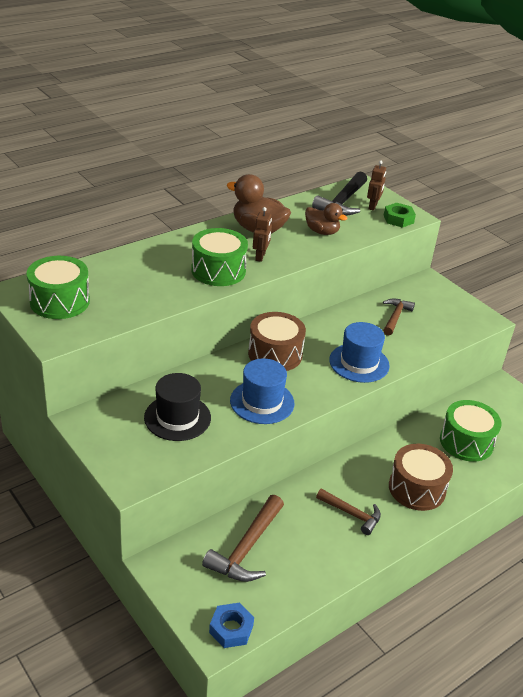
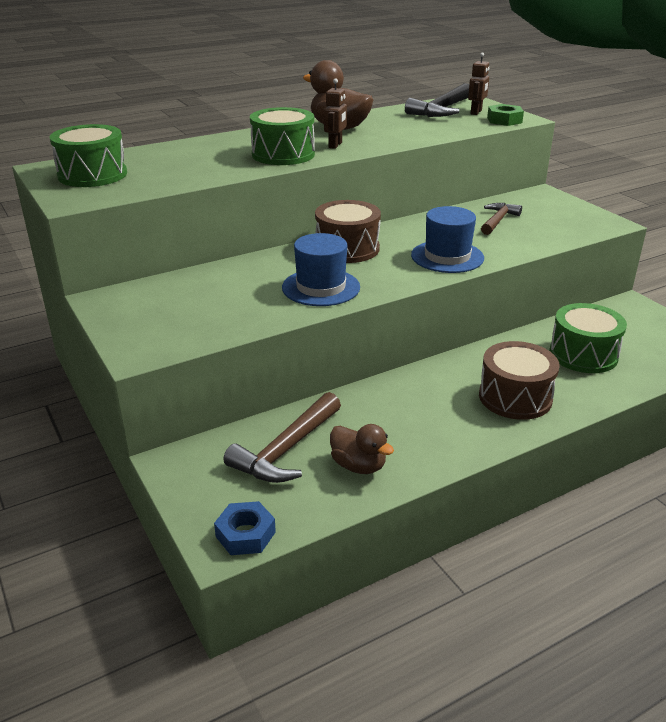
camera: 10 degrees right, 5 degrees down
black hat [144,373,211,441] -> none
brown duck [305,203,347,235] -> brown duck moved to [330,424,394,474]
brown hammer [316,488,381,535] -> none

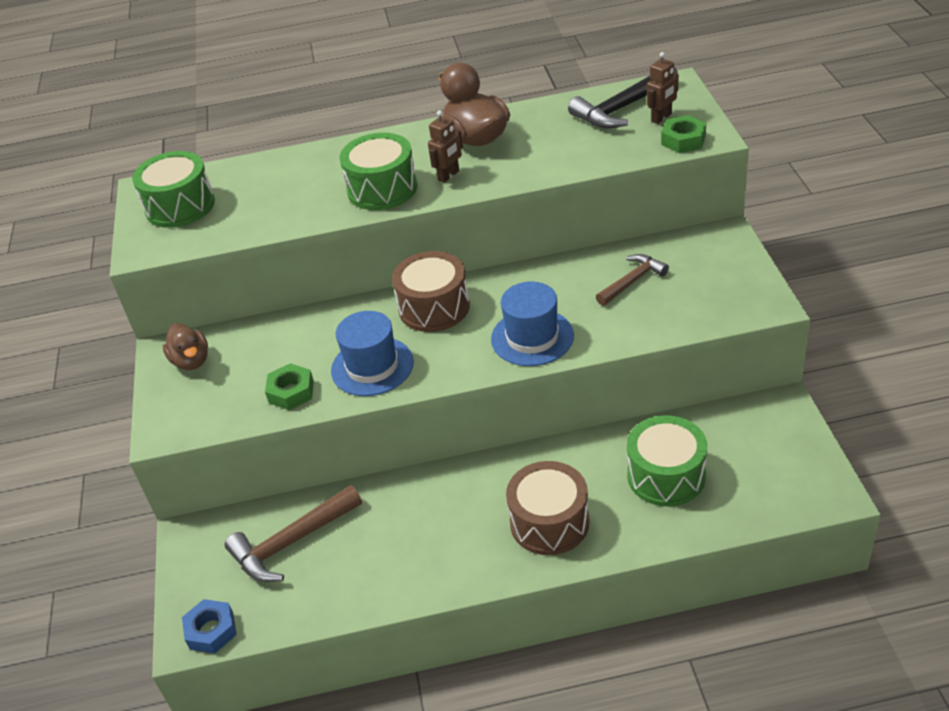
camera: 25 degrees right, 10 degrees up
brown duck [330,424,394,474] -> brown duck moved to [163,323,208,370]
none -> green nut [265,363,314,410]

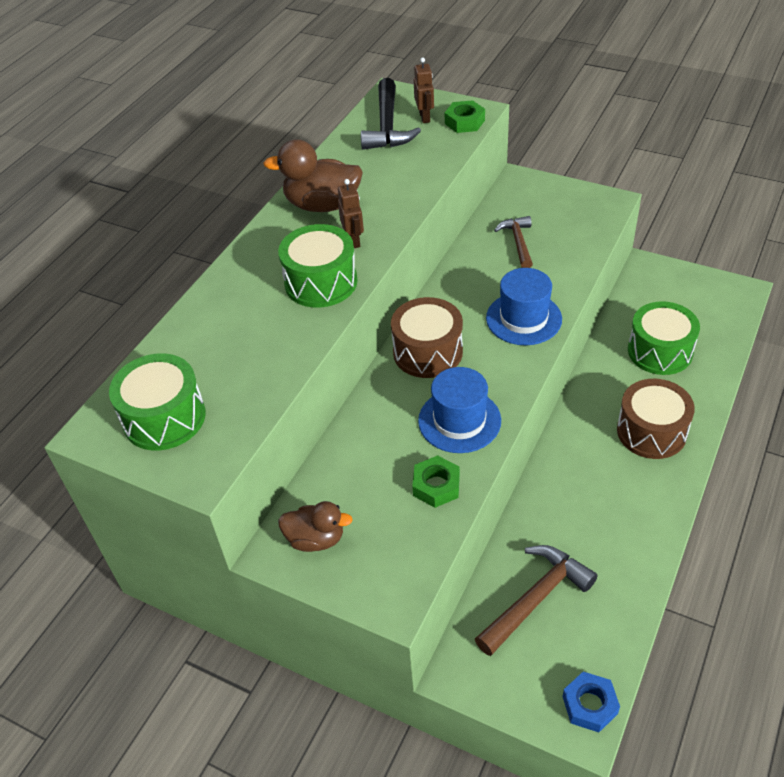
camera: 55 degrees left, 5 degrees up
brown hammer [225,485,362,582] -> brown hammer turned 135 degrees counterclockwise [475,545,598,656]

